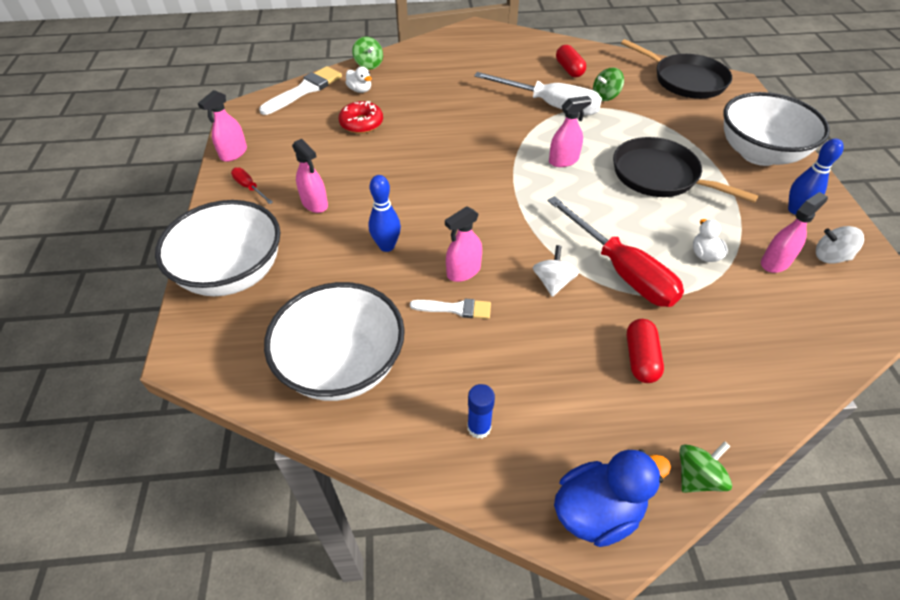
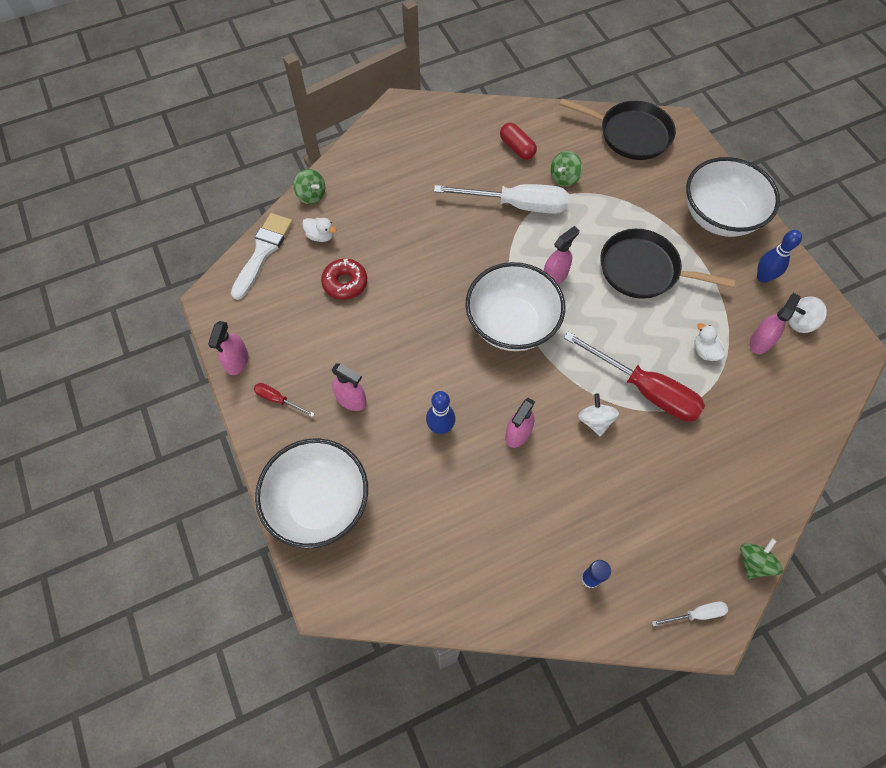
camera: 20 degrees left, 15 degrees up
white bowl [264,282,405,401] -> white bowl moved to [465,262,565,351]
white brush [410,299,491,319] -> none
blue duck [554,449,671,547] -> white screwdriver [652,602,728,627]
red capsule [627,319,664,383] -> none

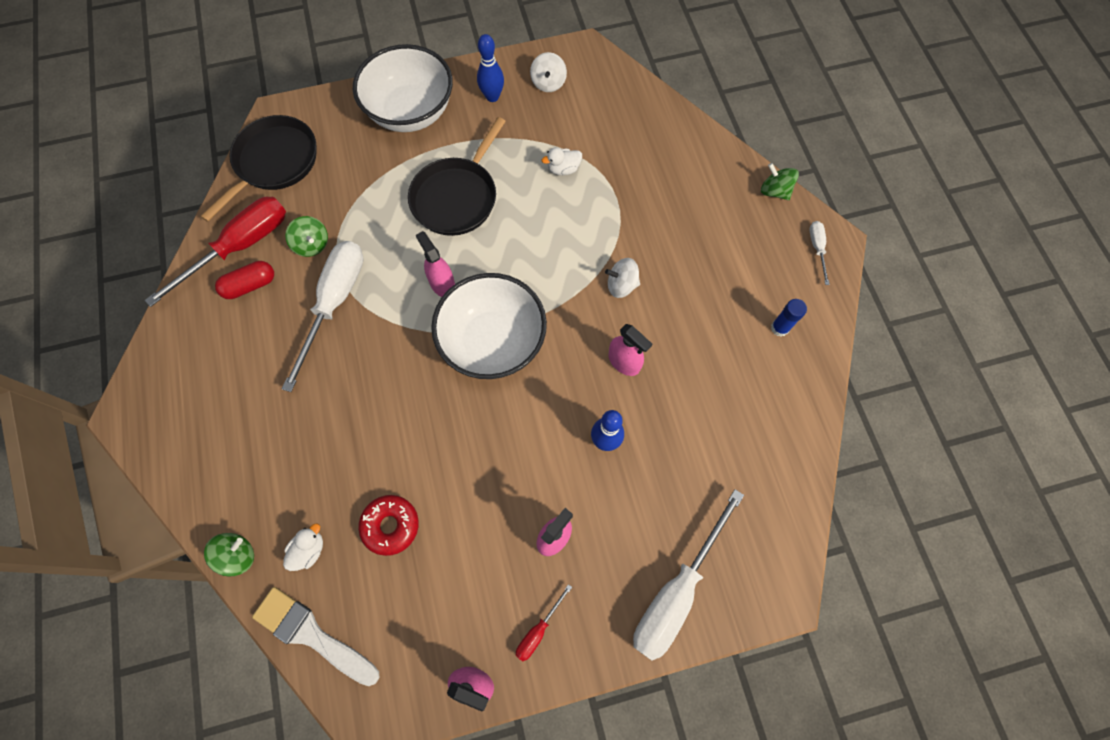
camera: 80 degrees left, 5 degrees up
white bowl [255,438,368,549] -> white screwdriver [633,489,744,660]
red screwdriver [564,331,705,421] -> red screwdriver moved to [145,197,286,307]
pink spray bottle [750,293,800,354] -> none

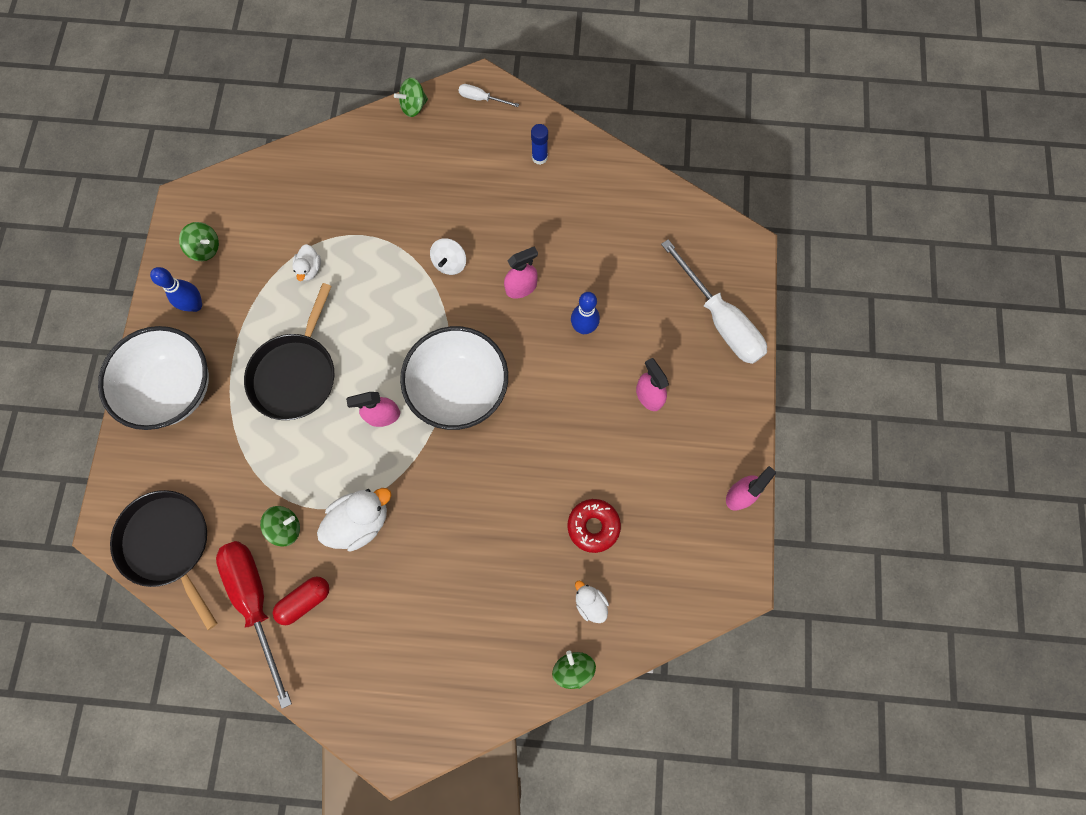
camera: 70 degrees left, 5 degrees up
red capsule [215,261,274,299] -> red capsule turned 60 degrees clockwise [273,576,329,625]
white brush [252,587,379,686] -> none
white screwdriver [282,241,364,392] -> white duck [317,488,391,552]
black pan [408,117,506,236] -> black pan turned 60 degrees clockwise [244,283,334,420]
red screwdriver [516,584,572,661] -> none
white spinning top [530,52,567,92] -> green spinning top [179,222,219,261]

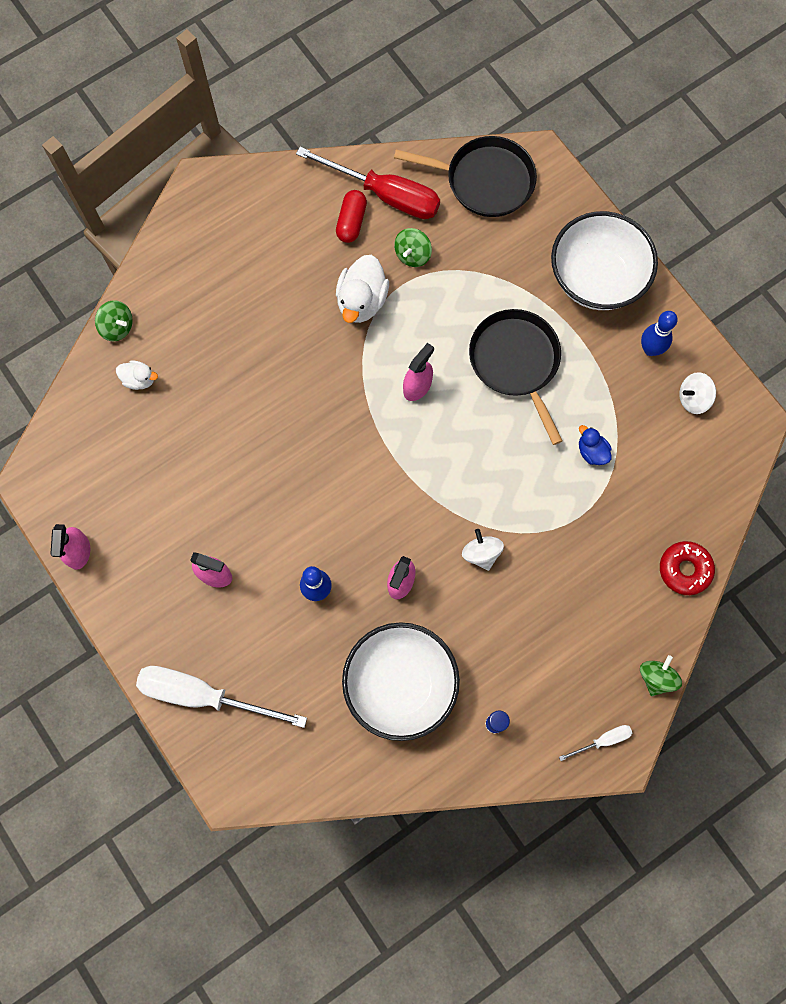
camera: 140 degrees right, 0 degrees up
green spinning top [179,222,219,261] -> white spinning top [679,372,716,414]
white duck [292,244,321,281] -> blue duck [579,425,612,465]
white bowl [400,326,508,430] -> white bowl moved to [342,622,460,741]
red donut [567,499,621,553] -> red donut moved to [660,541,715,595]

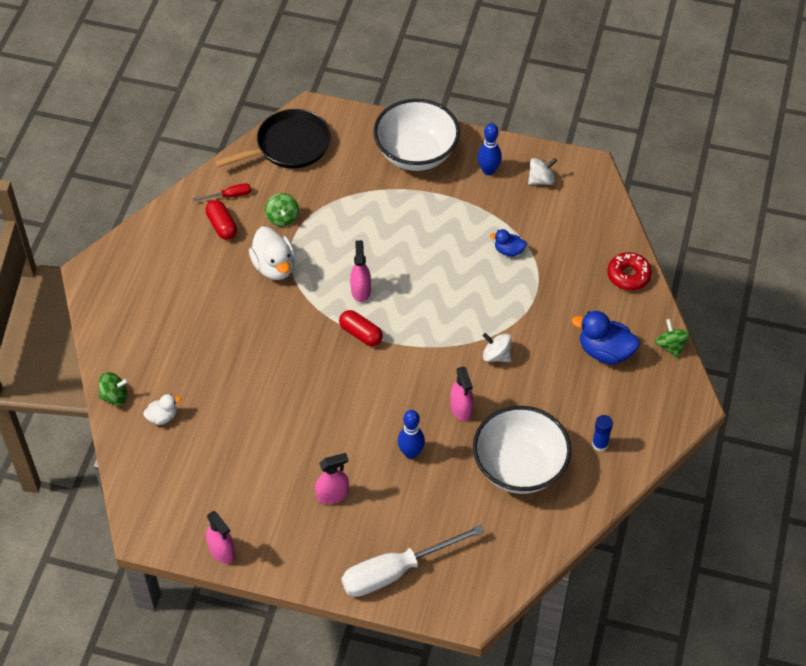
camera: 40 degrees left, 20 degrees down
red screwdriver [296,147,440,219] -> red screwdriver [193,183,251,201], size x0.45
black pan [469,309,563,445] -> none
white screwdriver [559,725,632,761] -> none
white spinning top [679,372,716,414] -> white spinning top turned 150 degrees counterclockwise [528,158,557,185]
none -> red capsule [339,310,383,346]
none -> blue duck [572,311,640,364]

